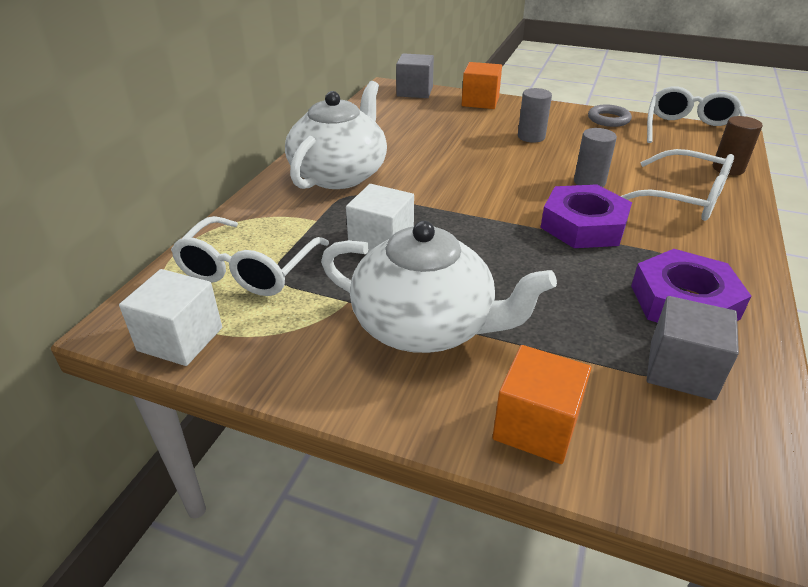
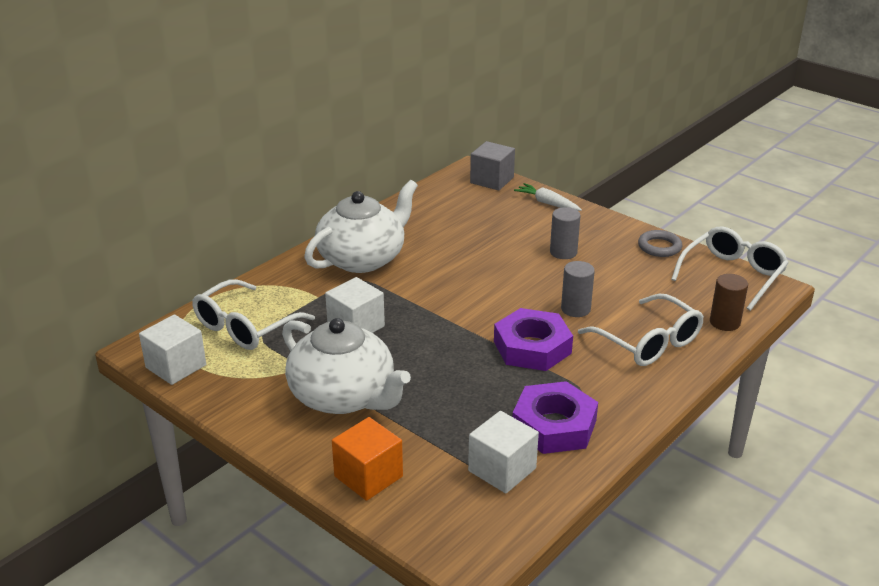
camera: 20 degrees right, 5 degrees down
orange cube [462,62,502,109] -> white carrot [514,183,582,211]
grey cube [647,296,739,400] -> white cube [468,411,539,493]

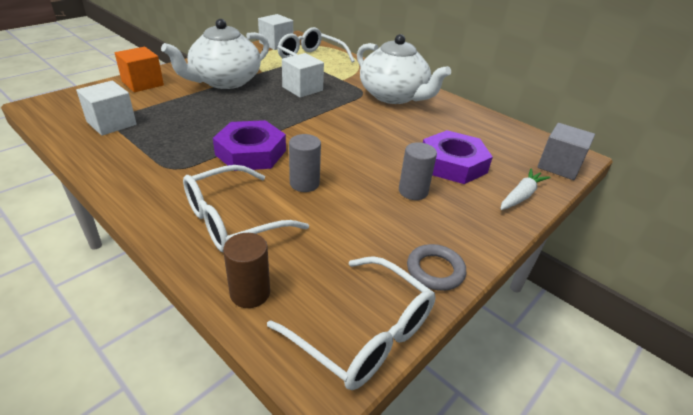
camera: 90 degrees right, 5 degrees up
purple nut [513,381,598,454] -> purple nut moved to [423,130,493,184]

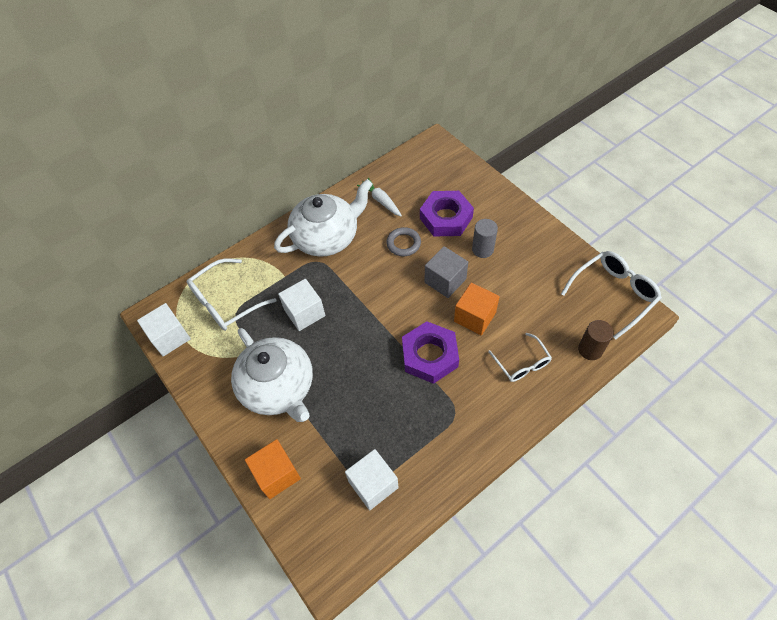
camera: 75 degrees left, 20 degrees up
white glasses [183,165,309,252] -> white glasses [488,333,552,382], size x0.63
grey cylinder [289,134,321,192] -> orange cube [454,283,500,336]
grey ring [407,244,466,291] -> grey ring moved to [386,227,421,256]
white carrot [500,169,550,210] -> white carrot moved to [357,178,402,216]
grey cube [537,123,595,180] -> grey cube moved to [425,246,468,298]

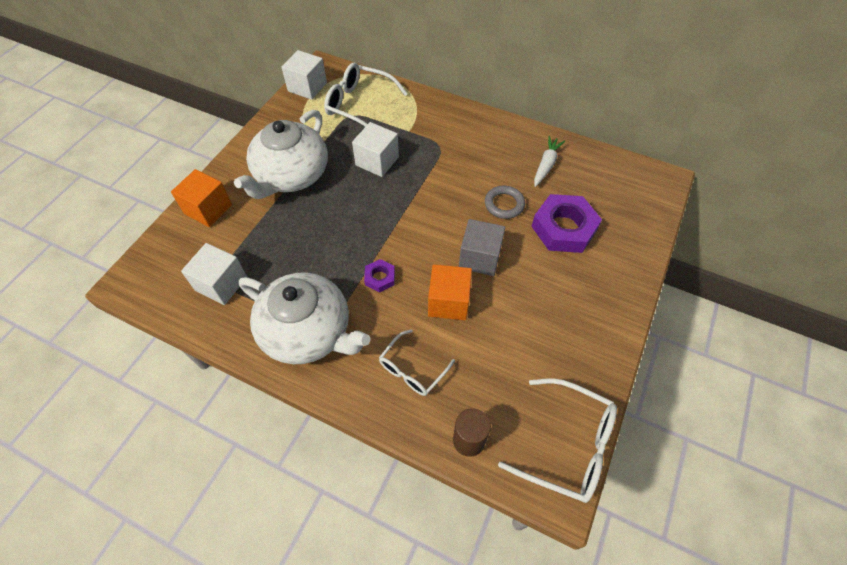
camera: 60 degrees right, 0 degrees up
white teapot [274,179,373,257] -> white teapot moved to [239,272,371,364]
purple nut [402,321,459,384] -> purple nut [364,259,395,293], size x0.49
grey cylinder [472,219,498,258] -> none

